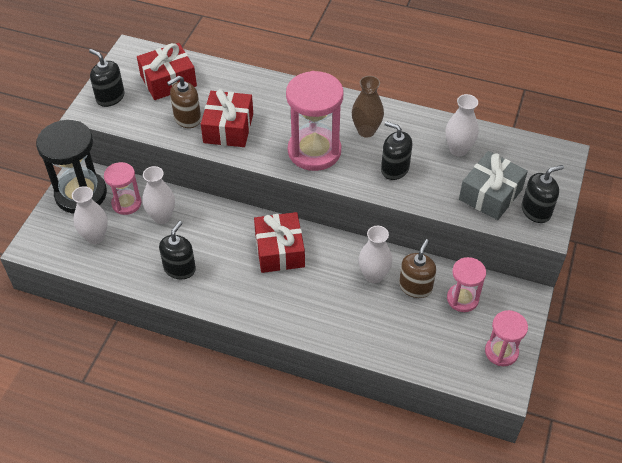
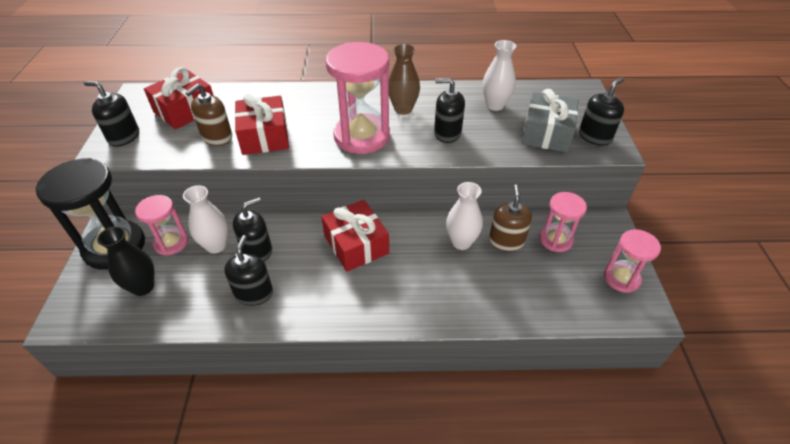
camera: 20 degrees left, 5 degrees down
white vase [72,186,108,244] -> black vase [97,226,154,296]
none -> black soap dispenser [233,198,272,261]

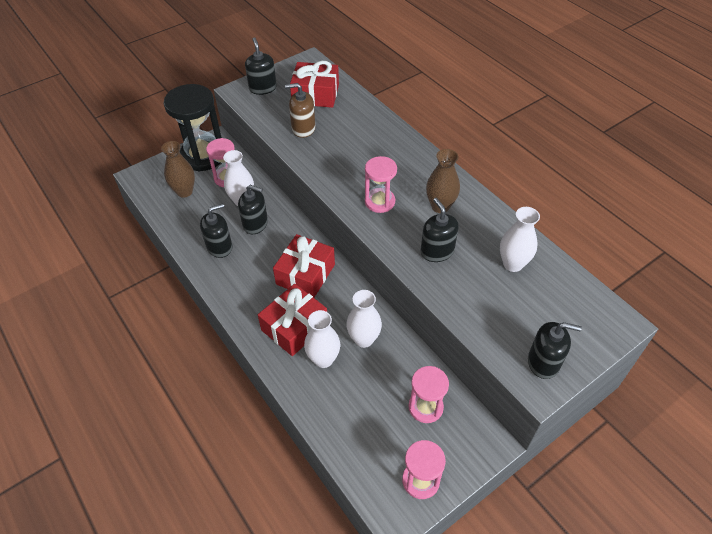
camera: 55 degrees right, 5 degrees up
black vase [97,226,154,296] -> brown vase [161,141,195,198]
red gift [235,94,289,155] -> red gift moved to [258,284,327,356]
pink hourglass [325,42,390,154] -> pink hourglass [365,156,397,213], size x0.57
brown soap dispenser [489,184,532,251] -> none
grey gift [522,89,578,152] -> none
none -> white vase [304,310,340,368]

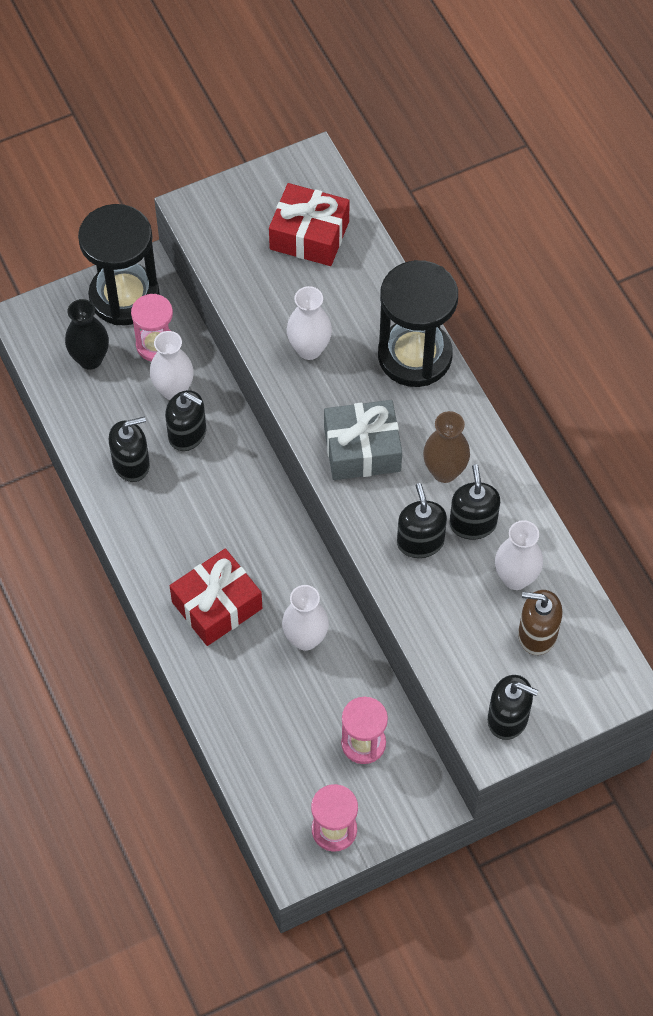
camera: 10 degrees right, 10 degrees up
brown vase [161,141,195,198] -> black vase [65,299,109,370]
black soap dispenser [245,37,277,95] -> black soap dispenser moved to [450,464,500,540]
red gift [273,234,335,298] -> none
brown soap dispenser [285,83,316,138] -> brown soap dispenser moved to [518,590,562,655]
white vase [304,310,340,368] -> white vase moved to [287,286,332,360]
pink hourglass [365,156,397,213] -> grey gift [324,400,402,480]
none -> black hourglass [378,260,458,387]

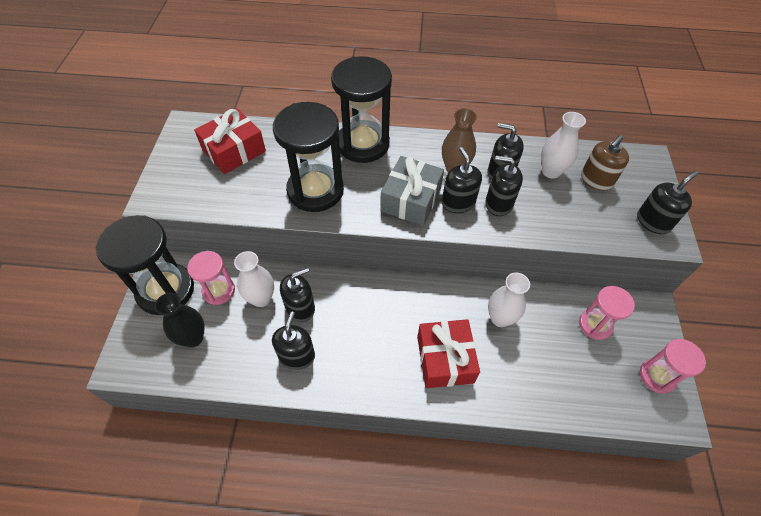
camera: 60 degrees left, 5 degrees down
white vase [287,286,332,360] -> black hourglass [273,102,344,212]
none -> black soap dispenser [442,147,482,213]

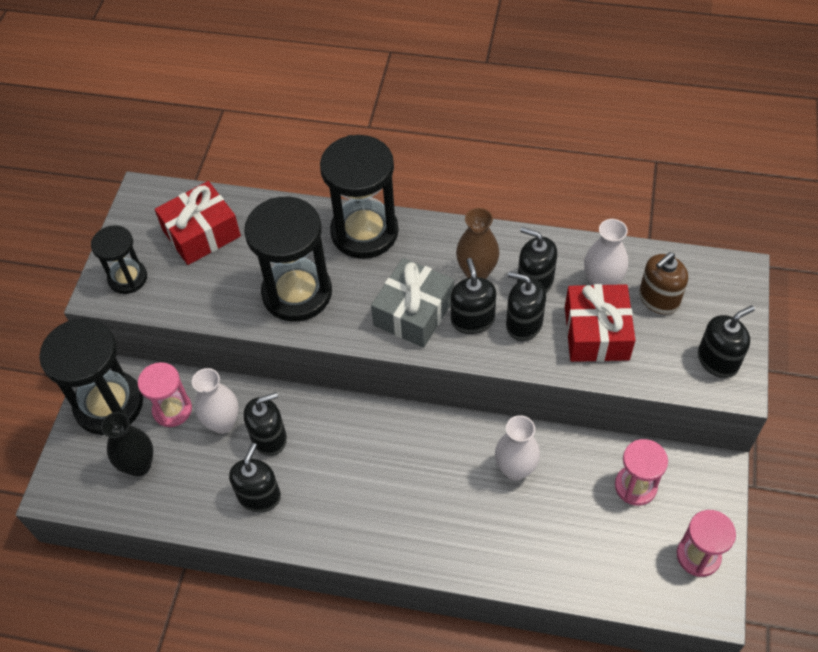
camera: 10 degrees right, 0 degrees up
red gift [417,319,480,388] -> red gift moved to [565,284,635,362]
none -> black hourglass [91,225,147,294]

